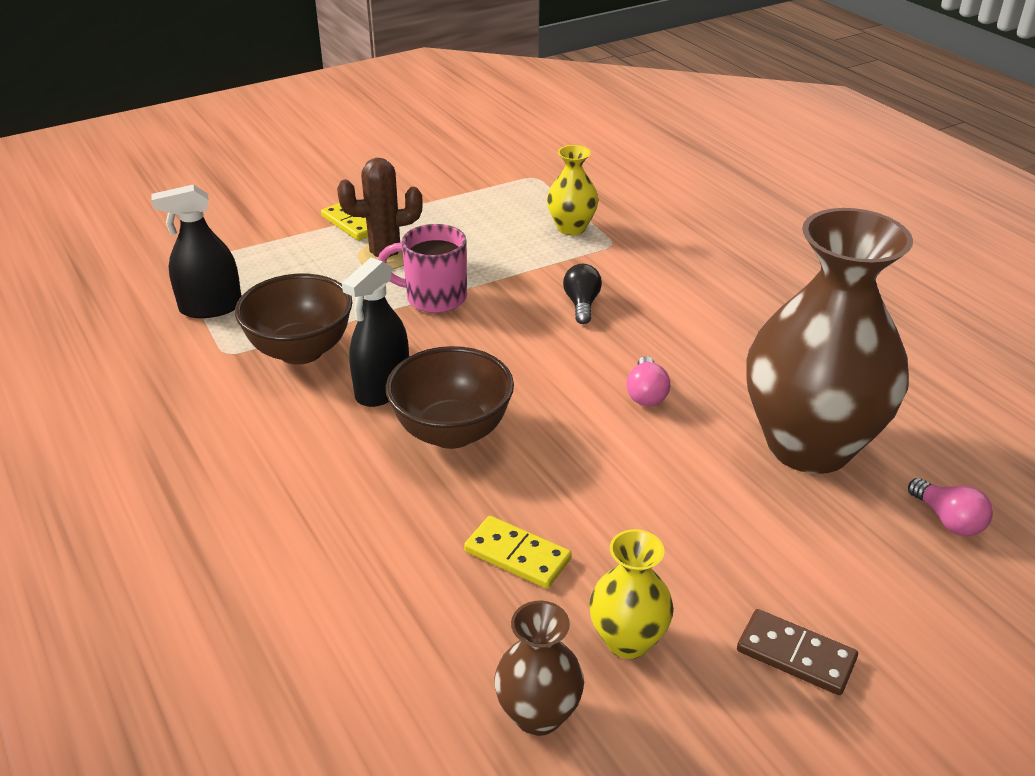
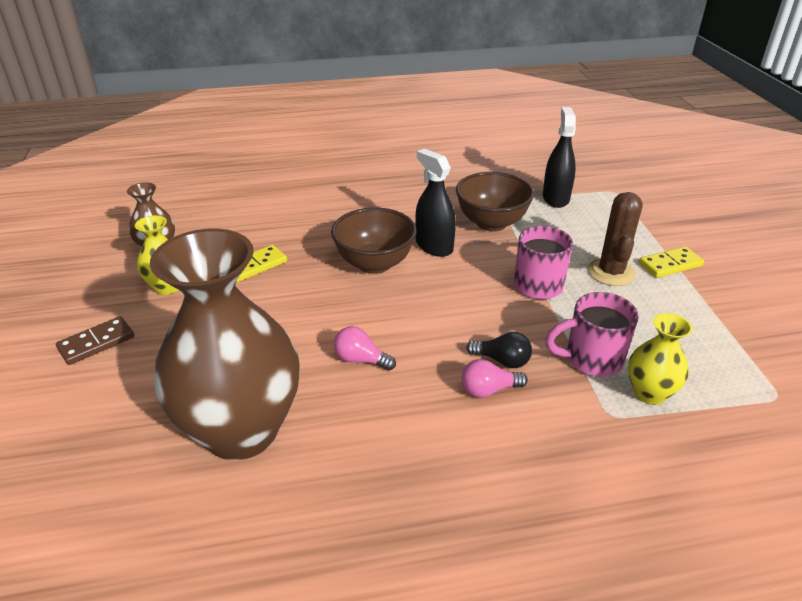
camera: 110 degrees right, 0 degrees up
pink light bulb [908,478,993,536] -> pink light bulb moved to [462,359,528,398]
none -> pink mug [545,292,639,377]

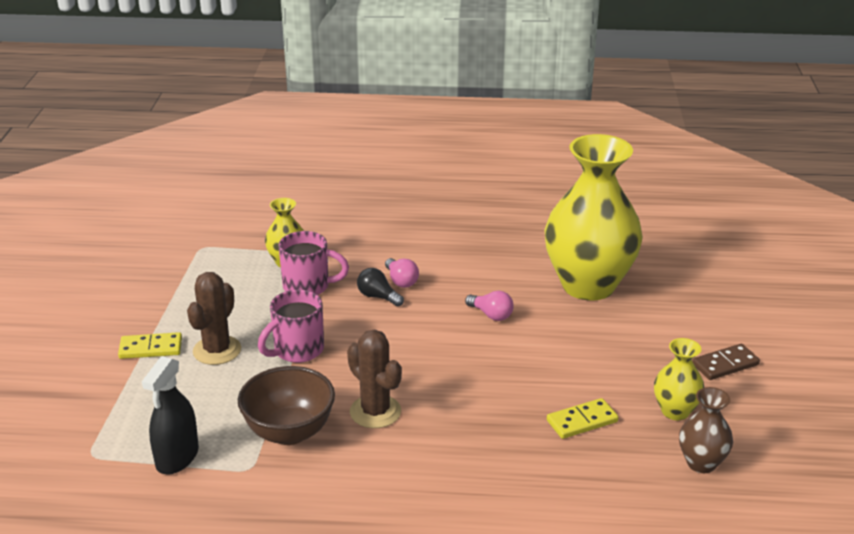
camera: 165 degrees left, 5 degrees down
brown vase [150,229,300,460] -> yellow vase [544,134,643,301]
brown bowl [331,208,417,274] -> none
black spray bottle [415,149,456,257] -> brown cactus [347,330,402,428]
pink light bulb [462,359,528,398] -> pink light bulb turned 60 degrees clockwise [385,258,419,288]

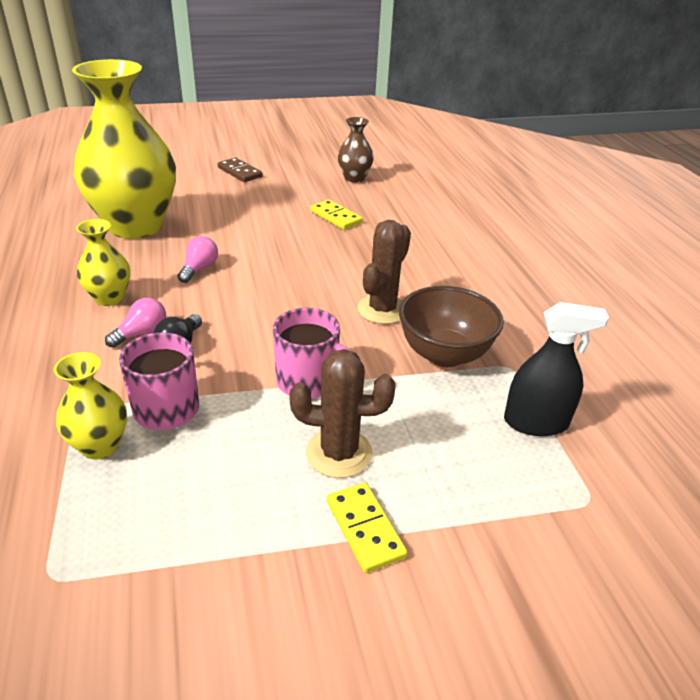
camera: 110 degrees left, 5 degrees up
yellow vase [654,338,704,420] -> yellow vase moved to [76,219,130,306]

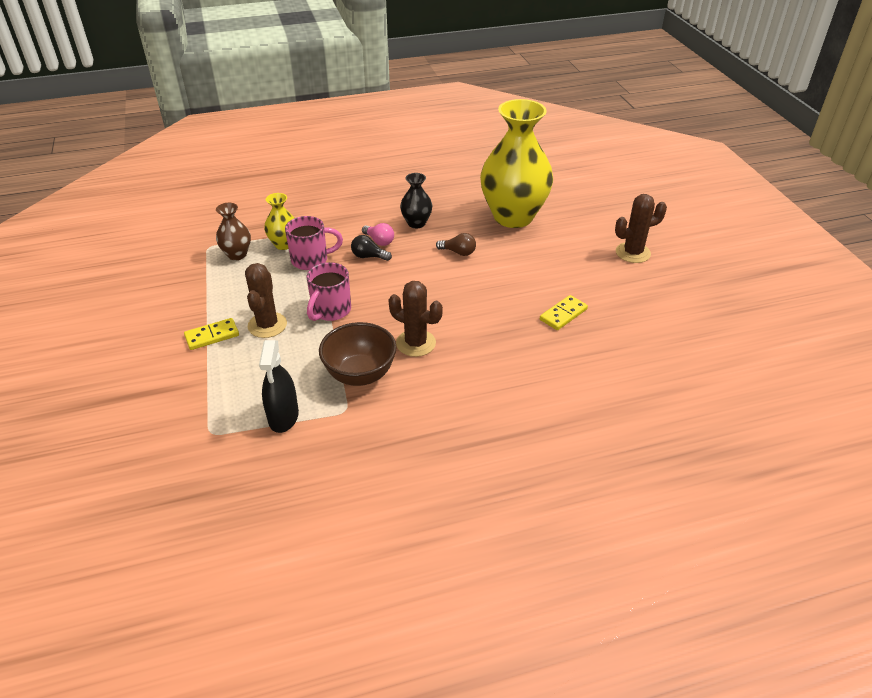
camera: 90 degrees right, 5 degrees up
yellow vase [76,219,130,306] -> black vase [400,173,432,228]
pink light bulb [178,236,218,283] -> brown light bulb [436,233,476,256]
brown domino [218,158,263,182] -> brown cactus [615,194,667,263]
brown vase [338,117,374,183] -> brown vase moved to [216,203,251,260]

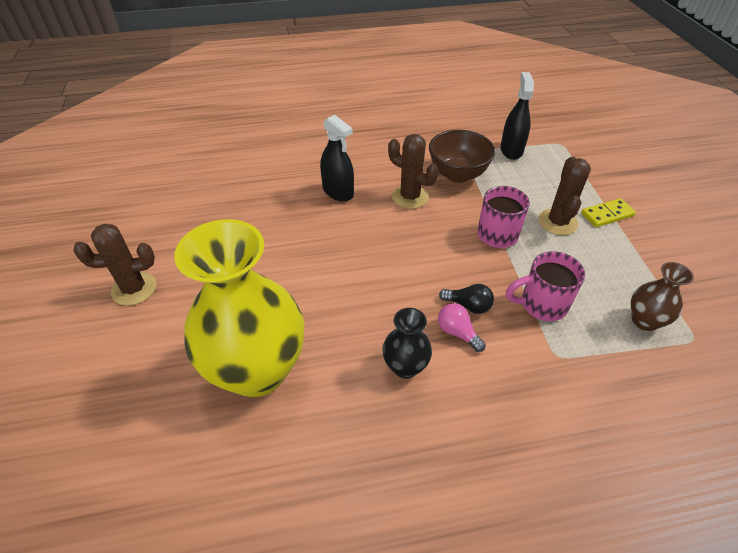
camera: 175 degrees left, 5 degrees up
yellow vase [264,193,294,250] -> none
brown light bulb [436,233,476,256] -> none
yellow domino [540,295,588,330] -> none
none -> black spray bottle [320,115,354,201]

